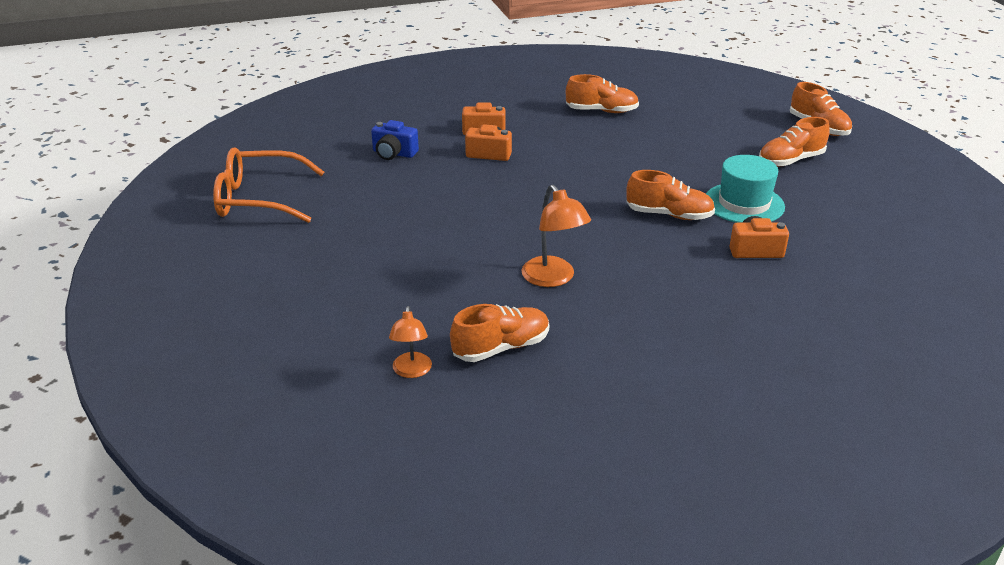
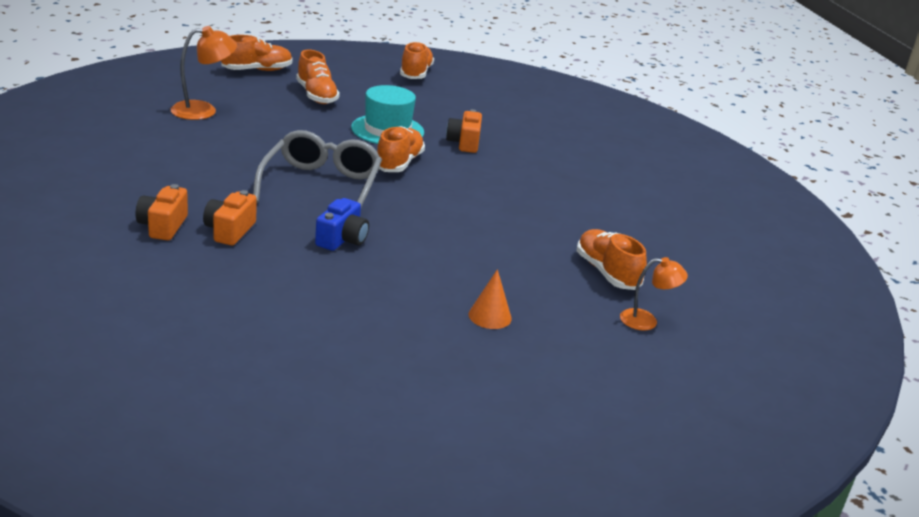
camera: 90 degrees left, 5 degrees down
orange glasses [213,147,324,223] -> none
blue camera [371,120,419,160] -> blue camera moved to [315,198,369,251]
orange lamp [522,185,591,287] -> orange lamp moved to [171,26,237,120]
orange shoe [566,74,639,113] -> orange shoe moved to [400,42,434,79]
none -> grey glasses [253,130,382,207]
none -> orange cone [469,269,512,329]

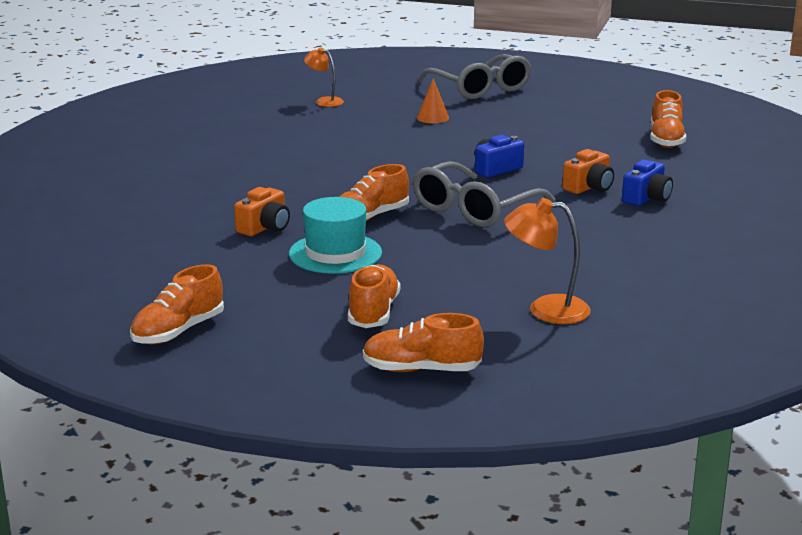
camera: 145 degrees left, 5 degrees down
orange camera [136,184,188,240] -> blue camera [622,159,673,206]
orange shoe [577,229,647,290] -> orange shoe moved to [651,90,686,148]
none -> grey glasses [417,54,532,99]

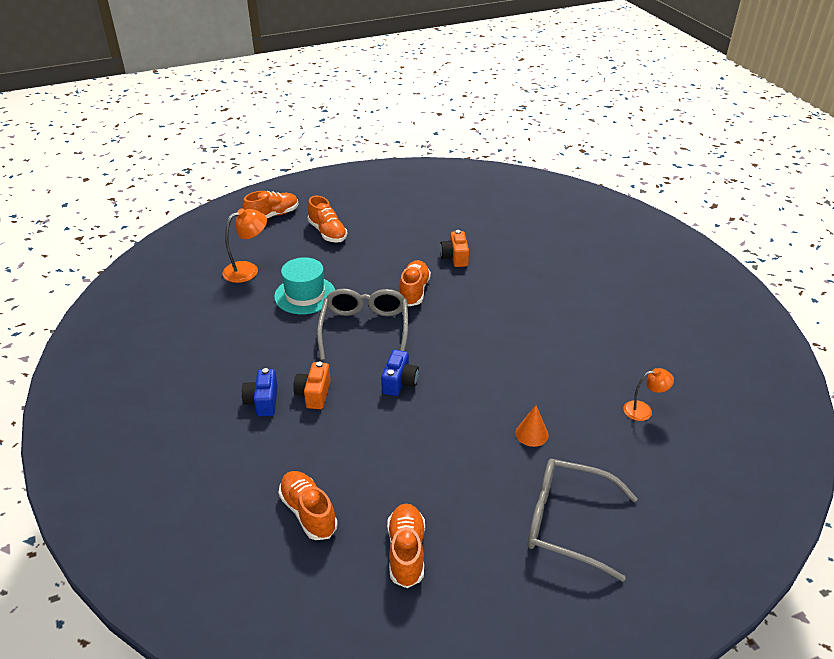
camera: 140 degrees right, 15 degrees up
orange shoe [130,264,224,344] -> orange shoe moved to [387,504,425,588]
turquoise hat [289,197,382,274] -> turquoise hat moved to [274,257,335,314]

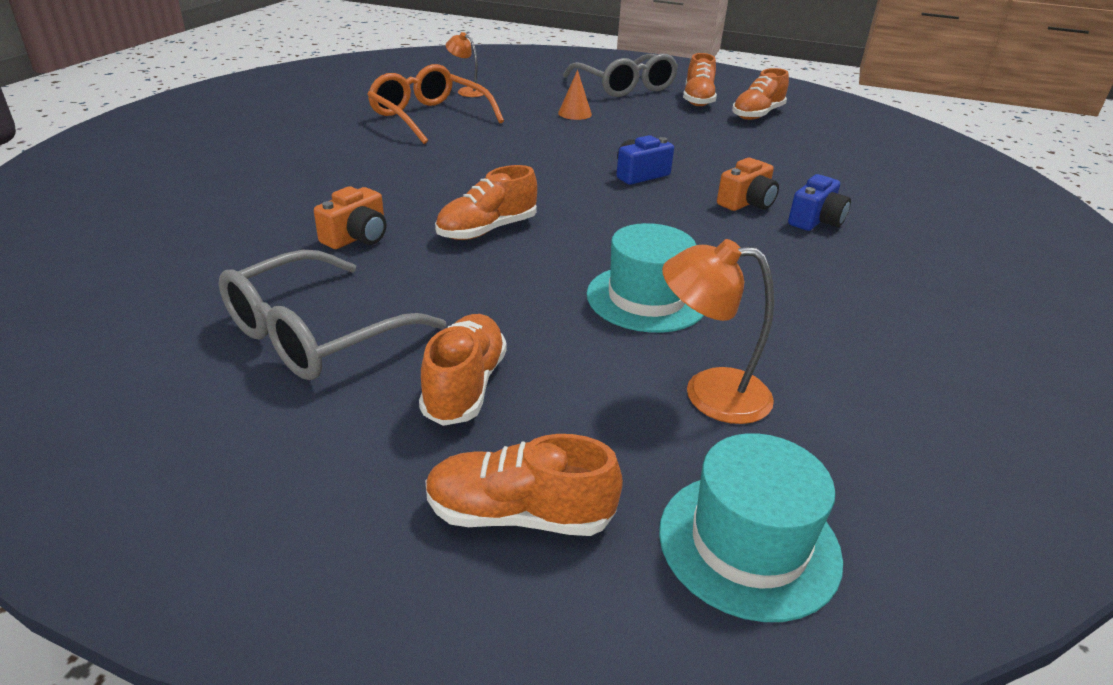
camera: 140 degrees left, 5 degrees down
orange shoe [278,471,338,540] -> orange shoe moved to [683,53,717,106]
grey glasses [317,289,408,360] -> grey glasses moved to [219,250,446,380]
none -> orange glasses [367,64,504,144]
none -> turquoise hat [659,433,843,622]

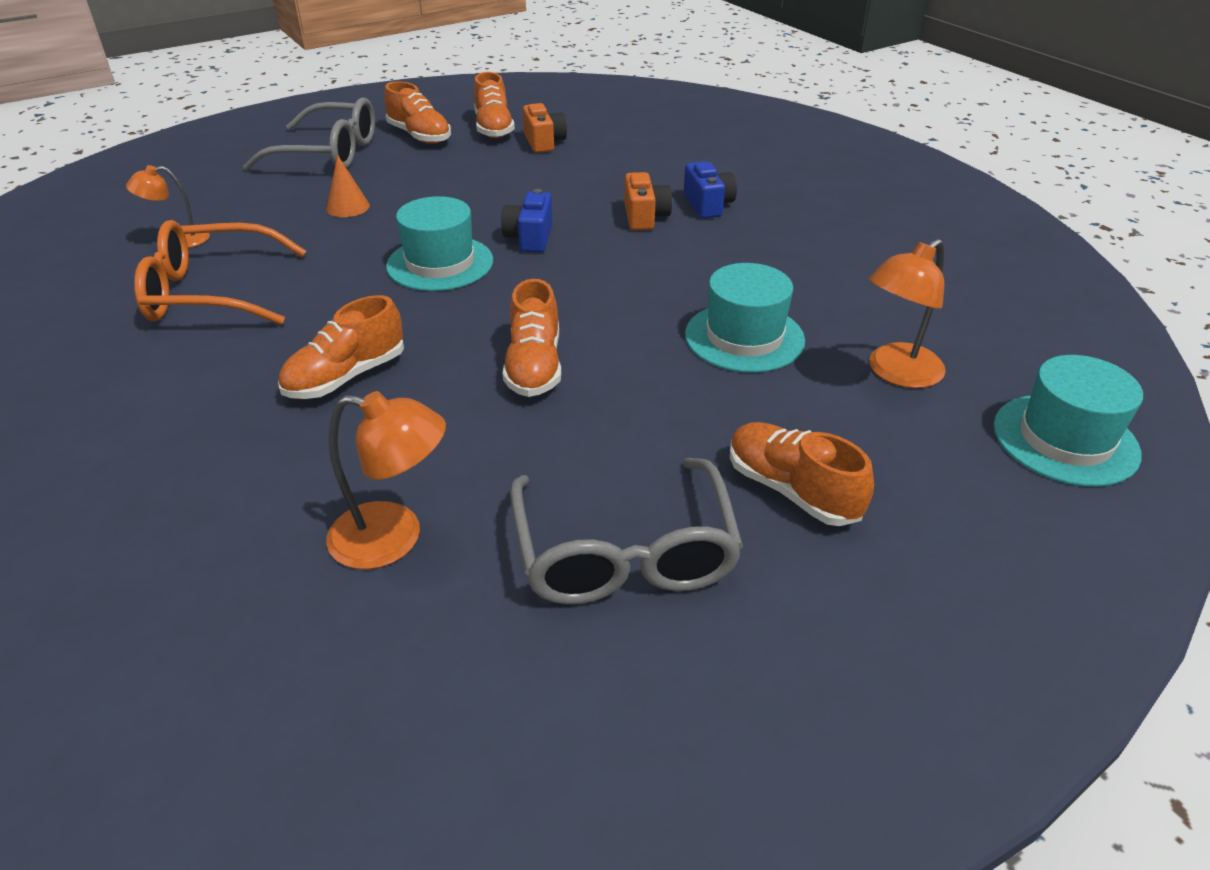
camera: 50 degrees left, 5 degrees up
orange camera [314,186,386,249] -> orange camera moved to [523,103,567,153]
orange shoe [425,434,623,536] -> orange shoe moved to [278,295,404,399]
none -> orange lamp [326,391,446,569]
none -> turquoise hat [386,196,493,291]

